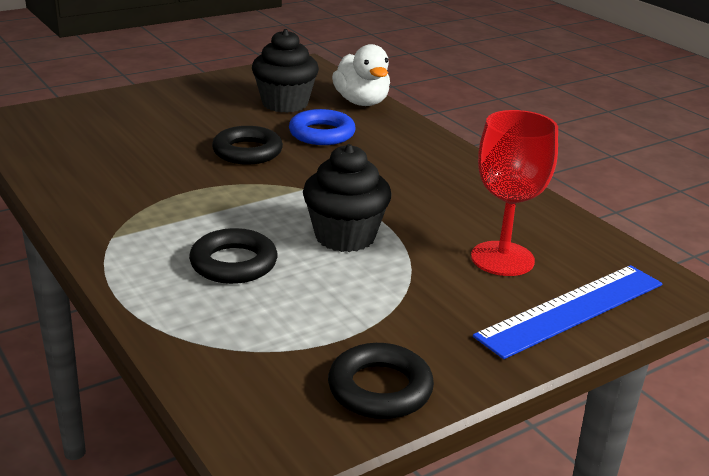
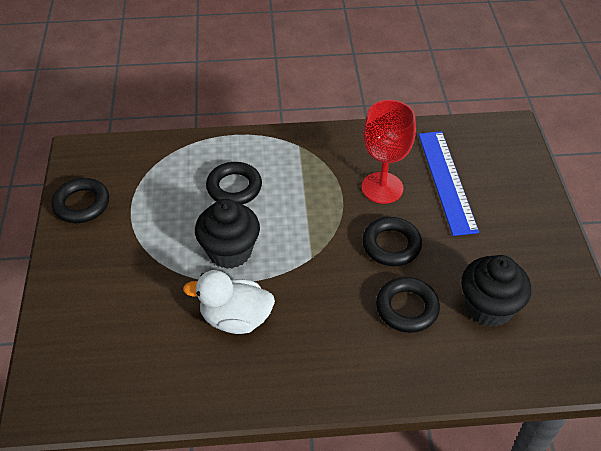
camera: 120 degrees right, 20 degrees up
blue ring [289,109,356,145] -> black ring [376,277,440,333]
white duck [332,44,390,106] -> white duck moved to [183,270,275,334]
red goblet [471,110,558,276] -> red goblet moved to [362,100,416,204]
blue ruler [473,265,662,359] -> blue ruler moved to [418,131,479,236]

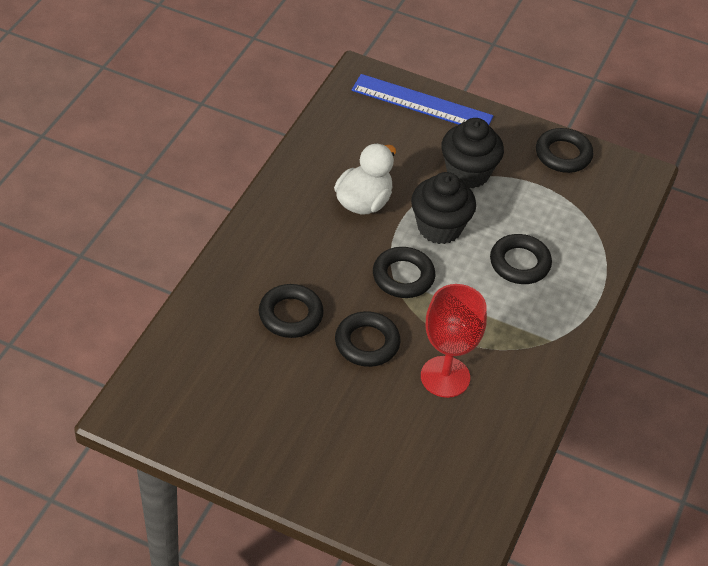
camera: 115 degrees right, 0 degrees up
blue ruler [418,131,479,236] -> blue ruler moved to [352,74,493,125]
black cupcake [461,255,531,327] -> black cupcake moved to [441,118,504,189]
none -> black ring [373,247,435,298]

